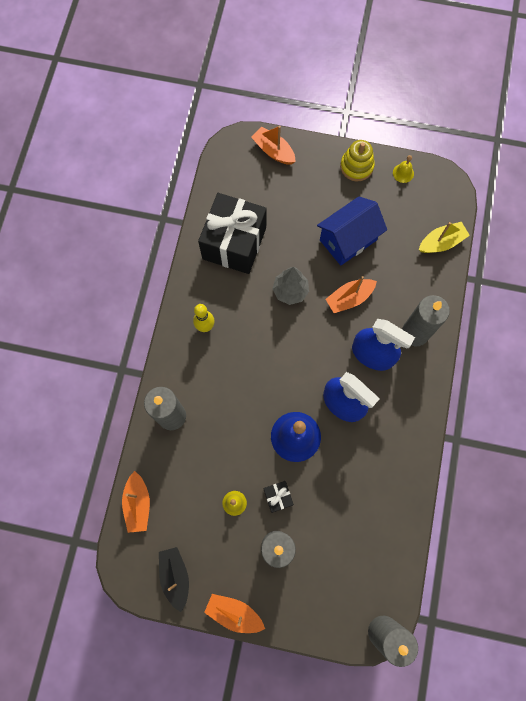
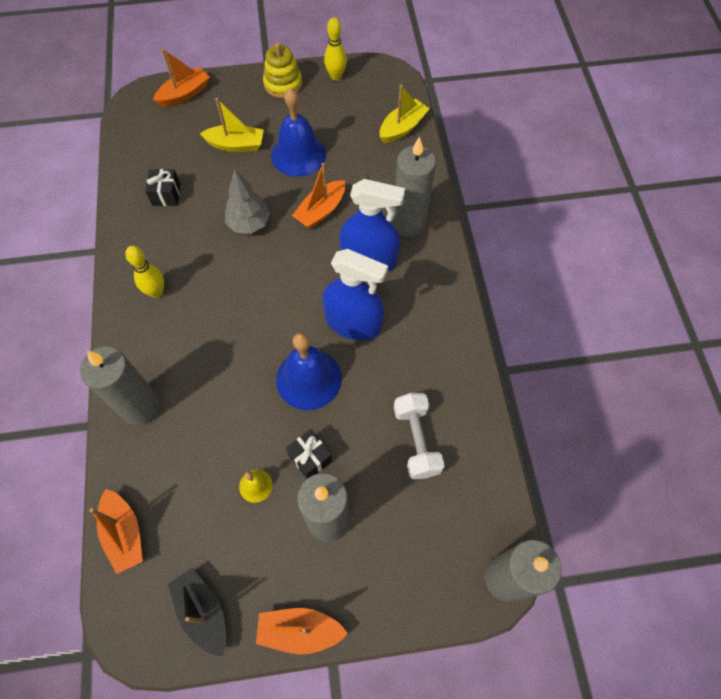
camera: 20 degrees left, 10 degrees down
black gift [198,193,267,274] -> black gift [146,169,180,206], size x0.41
orange boat [251,126,296,165] -> orange boat turned 120 degrees clockwise [153,49,210,107]
blue house [317,197,387,266] -> blue bell [271,88,326,177]
yellow bell [393,155,414,183] -> yellow bowling pin [324,17,347,81]
none -> yellow boat [200,98,264,152]
none -> white dumbbell [394,393,445,479]

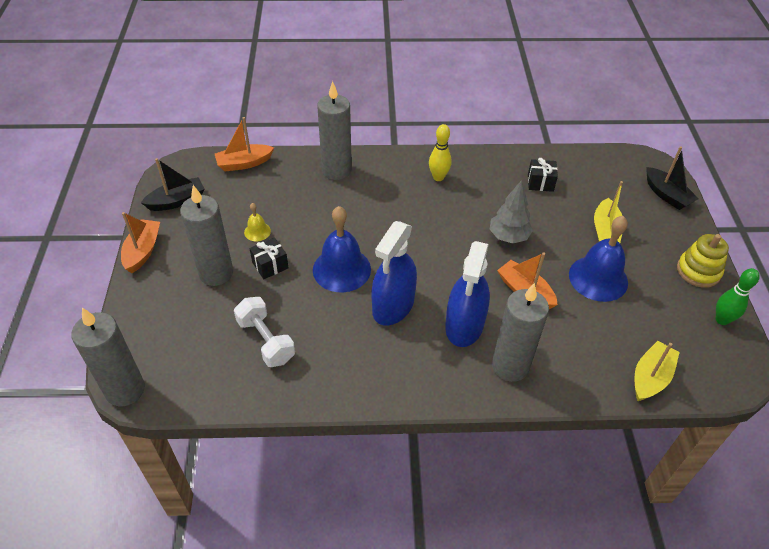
camera: 95 degrees right, 15 degrees down
orange boat [153,49,210,107] -> black boat [646,146,699,210]
yellow bowling pin [324,17,347,81] -> green bowling pin [716,268,760,325]
yellow boat [380,85,430,143] -> yellow boat turned 105 degrees counterclockwise [635,341,680,401]
white dumbbell [394,393,445,479] -> white dumbbell turned 60 degrees clockwise [234,297,295,367]

